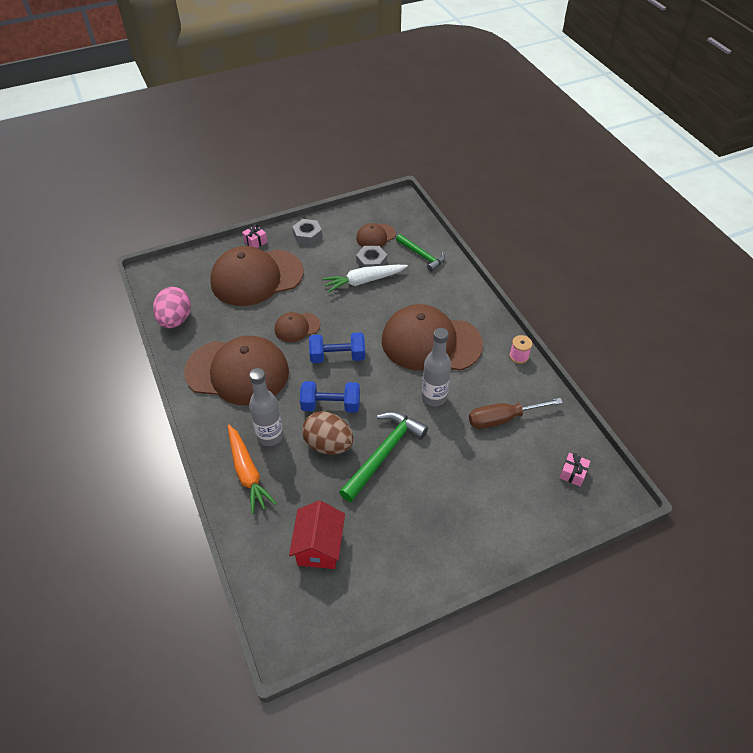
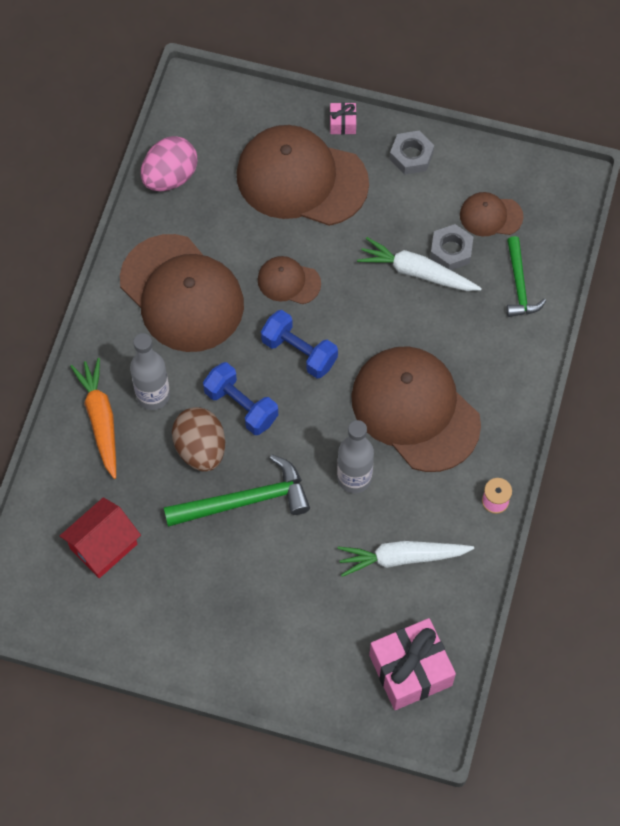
camera: 40 degrees right, 15 degrees up
orange carrot [228,425,277,514] -> orange carrot turned 150 degrees clockwise [70,358,116,479]
brown screwdriver [469,398,563,429] -> white carrot [338,541,474,577]
pink gift [559,453,590,487] -> pink gift [369,618,456,710], size x2.19

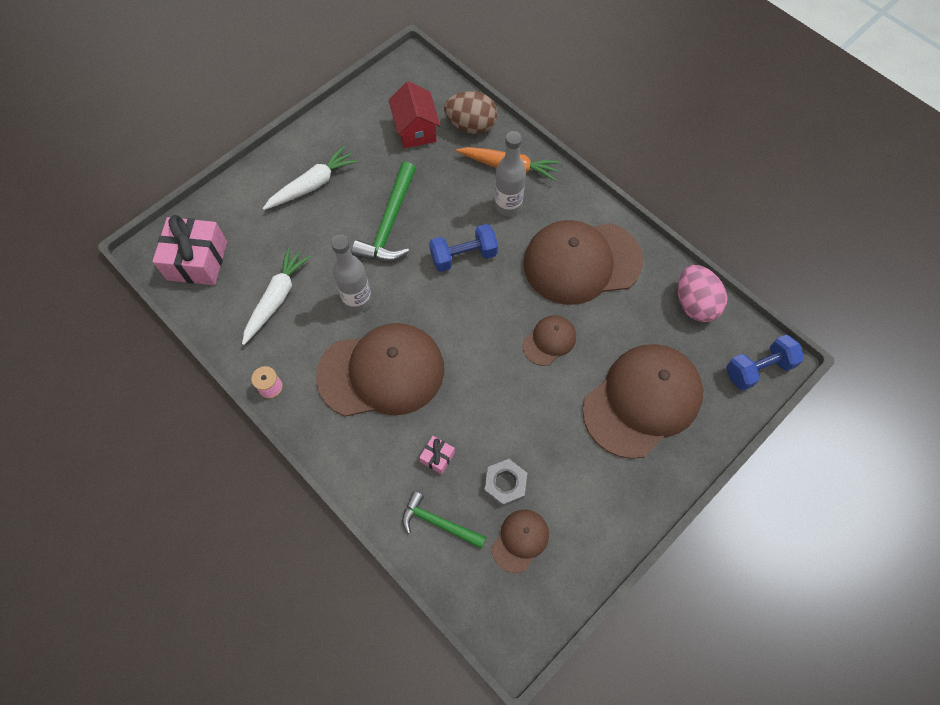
camera: 120 degrees right, 0 degrees up
brown egg [172,407,225,472] -> brown egg moved to [444,91,497,134]
blue dumbbell [261,310,338,379] -> blue dumbbell moved to [726,335,804,391]
pink gift [330,103,357,134] -> pink gift moved to [419,436,455,474]
white carrot [357,237,482,291] -> white carrot moved to [263,146,358,210]
grey nut [390,131,434,175] -> none

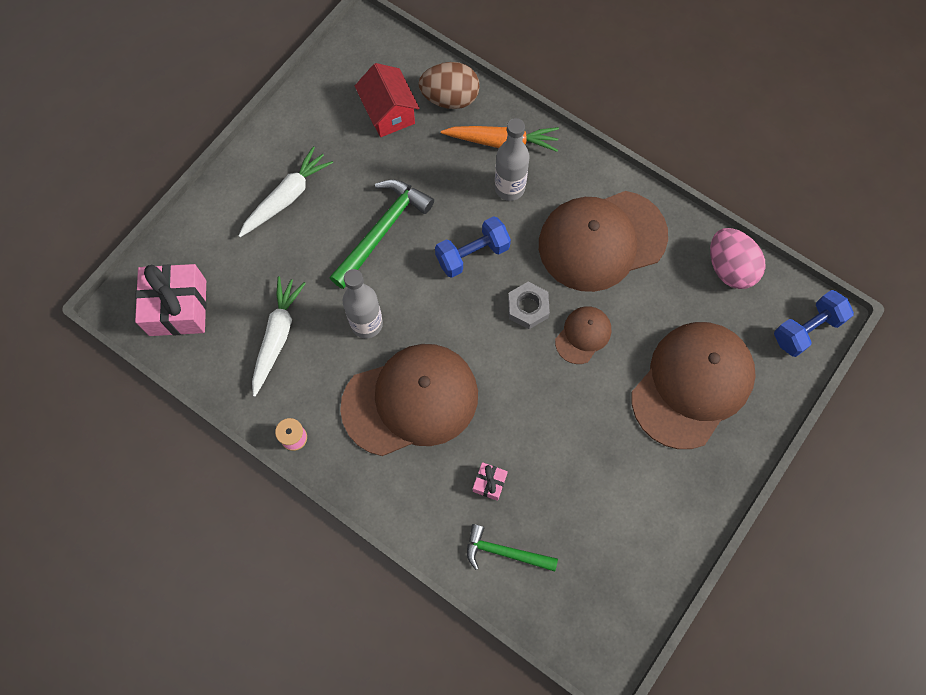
camera: 10 degrees left, 5 degrees up
green hammer [352,162,416,261] -> green hammer turned 150 degrees counterclockwise [330,180,434,289]
grey nut [484,459,527,507] -> grey nut moved to [508,282,550,329]
brown cap [492,509,549,573] -> none

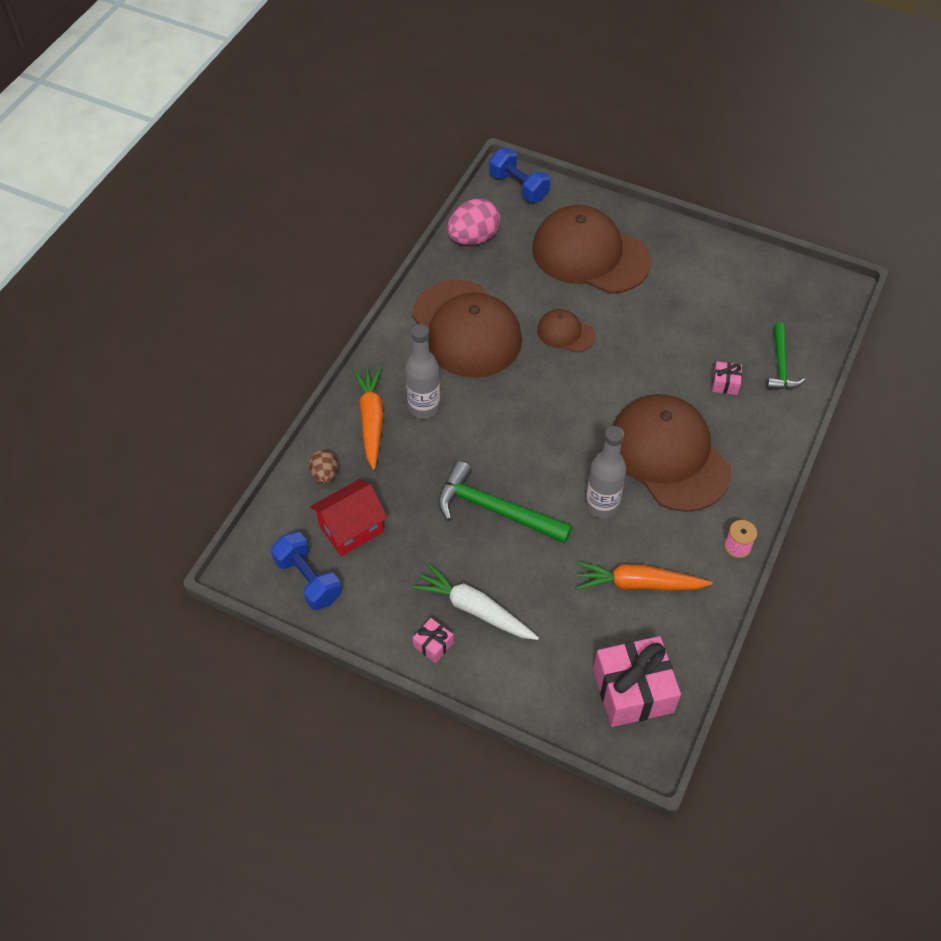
camera: 100 degrees left, 15 degrees down
white carrot [252,277,306,397] -> orange carrot [576,562,712,590]
brown egg [418,62,480,109] -> brown egg [309,449,338,484], size x0.58
blue dumbbell [435,216,511,278] -> blue dumbbell moved to [271,532,342,610]
grey nut [508,282,550,329] -> none
none -> pink gift [413,618,453,663]

